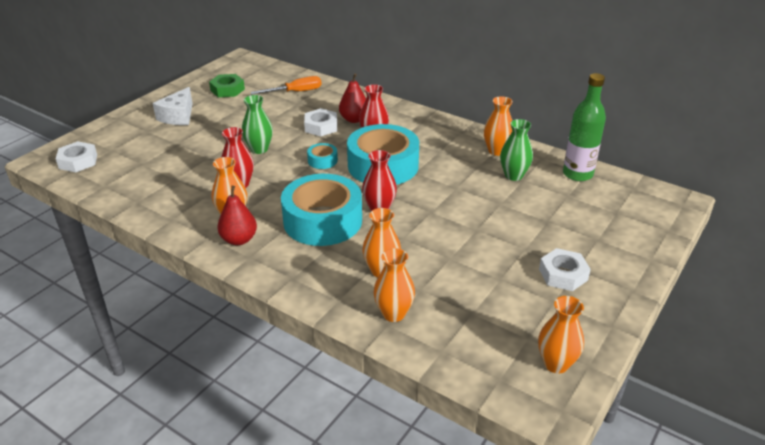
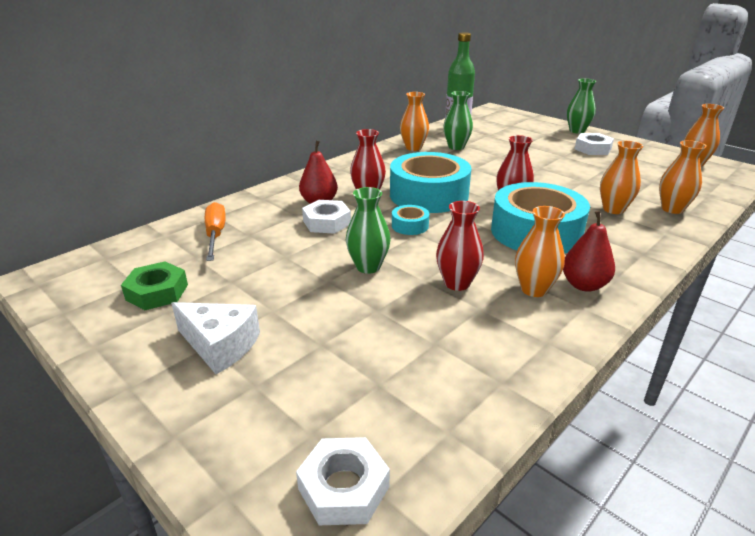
camera: 80 degrees left, 5 degrees down
none -> green vase [567,78,596,134]

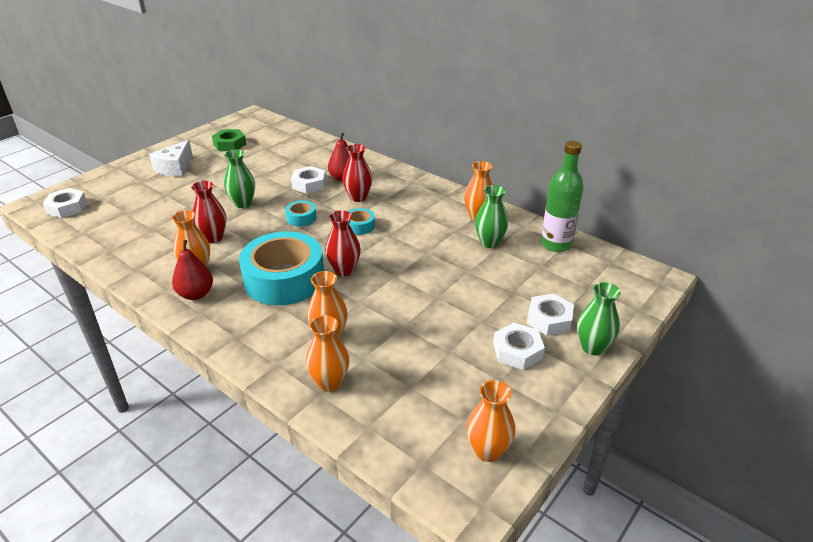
camera: 85 degrees right, 5 degrees up
orange screwdriver [205,202,226,261] -> none
turquoise tape [390,152,471,213] -> turquoise tape [348,208,375,235], size x0.42
none -> white nut [527,293,574,336]

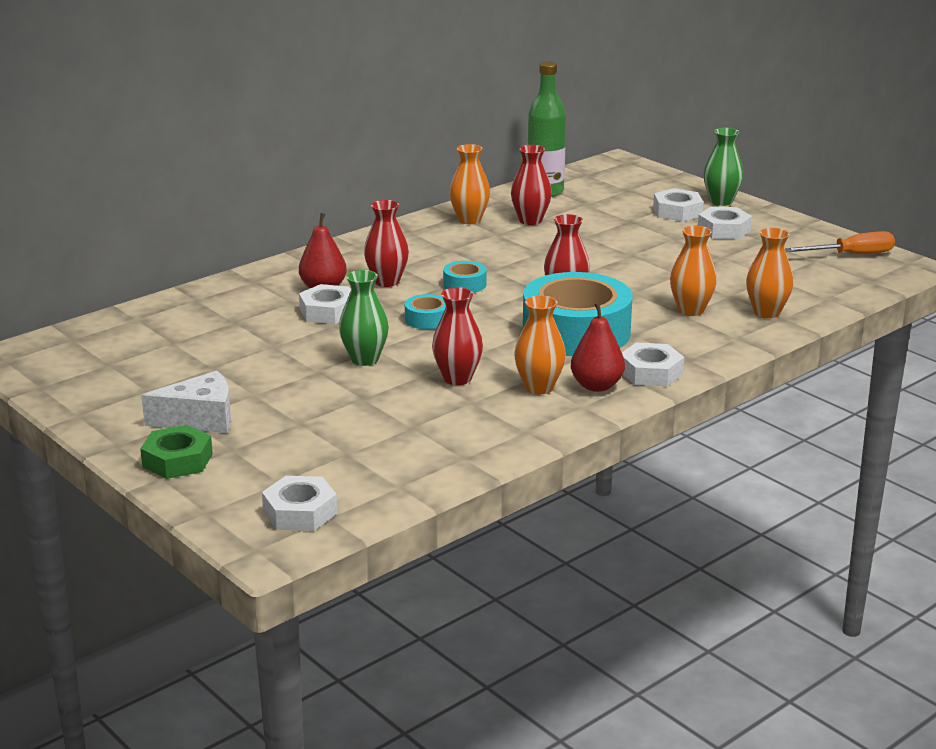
camera: 80 degrees left, 10 degrees down
white cheese [149,140,193,177] -> white cheese turned 45 degrees counterclockwise [141,371,231,433]
green nut [212,129,246,151] -> green nut moved to [140,425,213,479]
orange vase [466,380,515,462] -> orange screwdriver [785,231,895,254]
green vase [475,185,508,248] -> red vase [511,145,552,225]
none -> white nut [622,343,684,387]

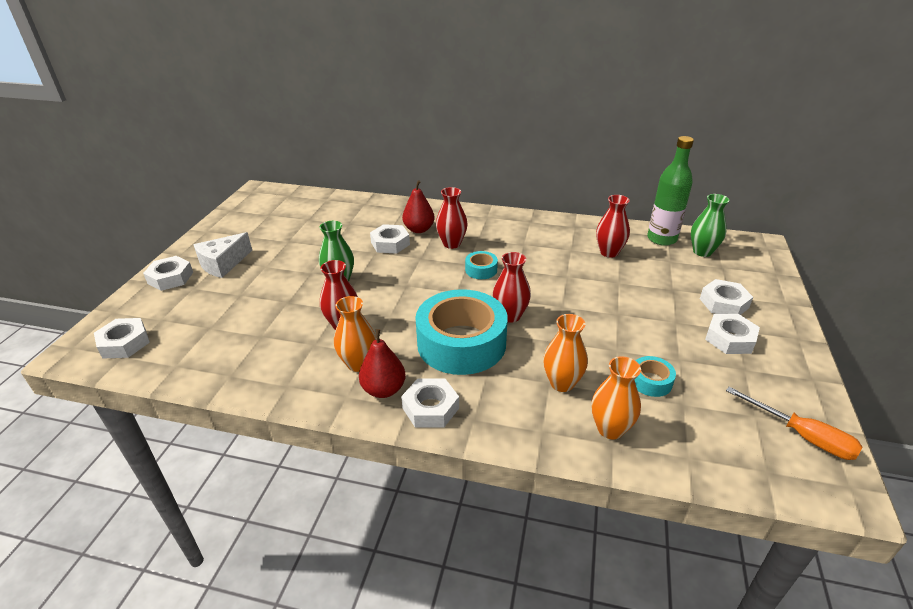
camera: 55 degrees right, 10 degrees up
green nut [140,425,213,479] -> white nut [143,256,193,291]
white cheese [141,371,231,433] -> white cheese turned 90 degrees clockwise [194,232,252,278]
turquoise tape [405,294,446,329] -> turquoise tape moved to [634,356,676,397]
orange vase [449,144,490,224] -> none
green vase [704,128,744,206] -> green vase moved to [691,194,729,257]

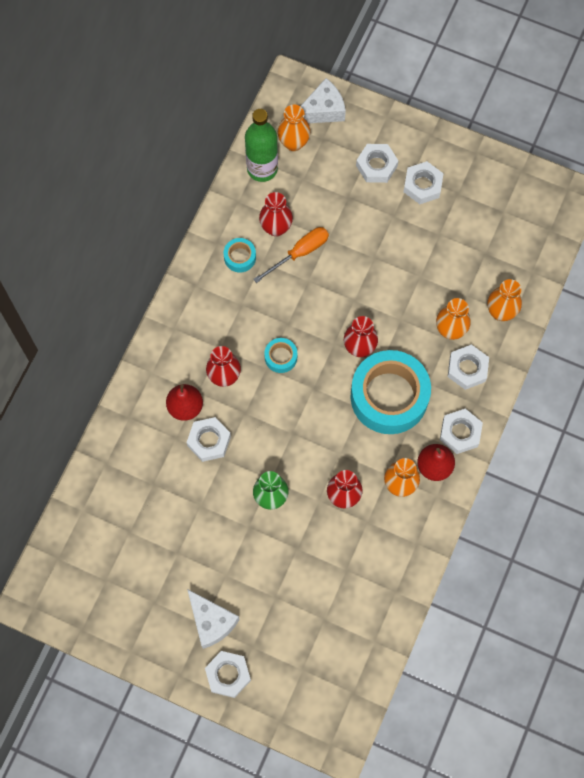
camera: 80 degrees left, 35 degrees up
white nut [94,318,150,359] -> white nut moved to [448,344,489,390]
turquoise tape [634,356,676,397] -> turquoise tape moved to [224,238,256,272]
green vase [691,194,729,257] -> orange vase [278,105,310,151]
orange screwdriver [726,387,862,460] -> orange screwdriver moved to [253,227,329,283]
none -> white cheese [300,78,346,123]

